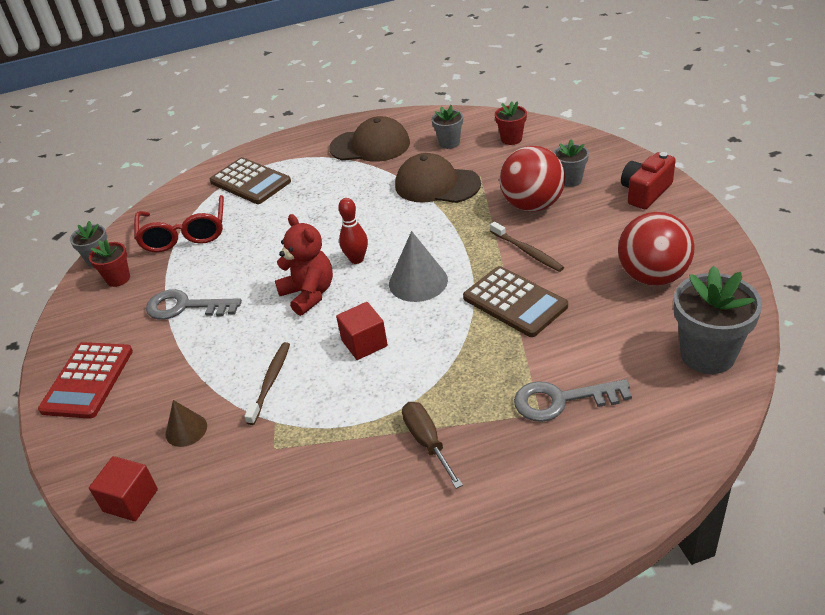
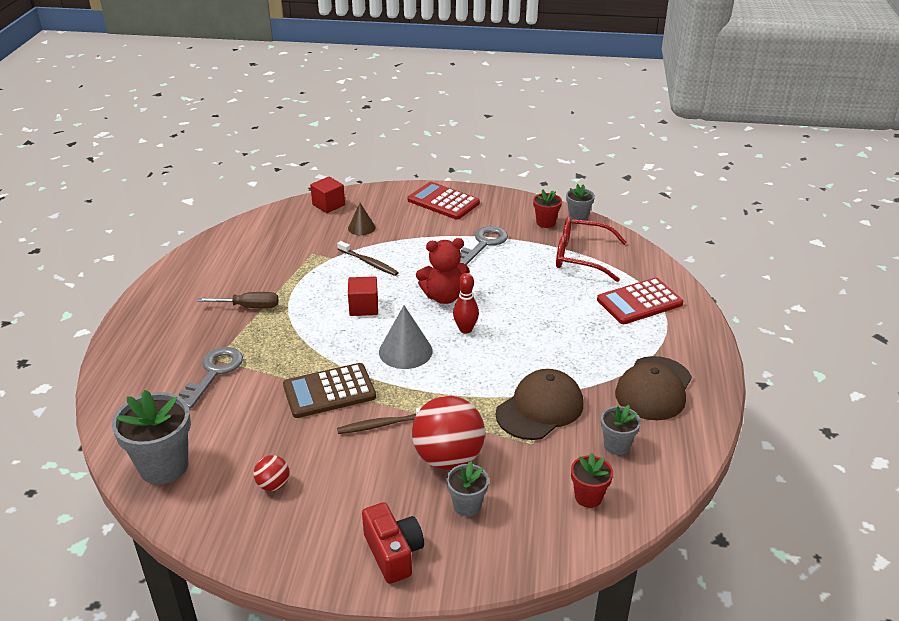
camera: 110 degrees right, 5 degrees down
brown calculator [210,157,291,204] -> red calculator [597,277,683,324]
red ball [618,212,695,286] -> red ball [253,455,290,491], size x0.47

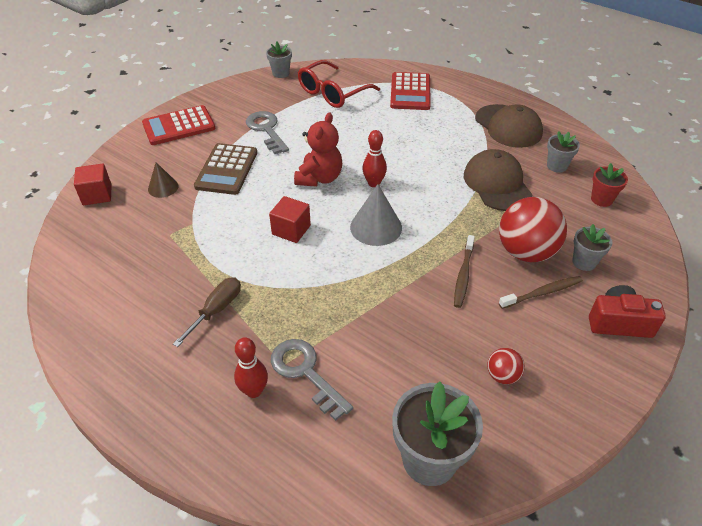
camera: 60 degrees left, 10 degrees up
brown calculator [283,363,376,418] -> brown calculator moved to [194,143,257,195]
brown toothbrush [337,241,399,276] -> brown toothbrush moved to [499,276,583,309]
red flower pot [533,189,562,228] -> none
none -> red bowling pin [234,337,268,398]

